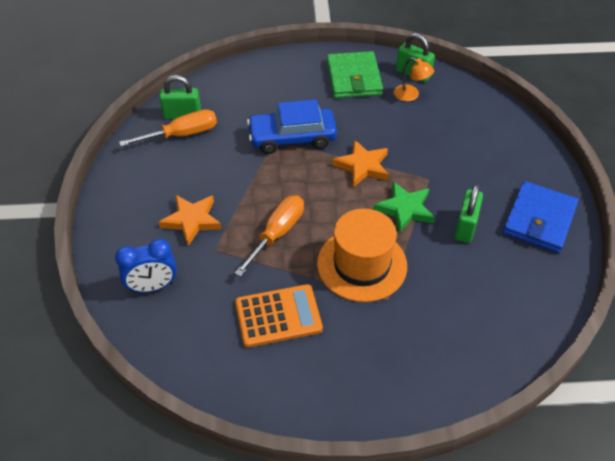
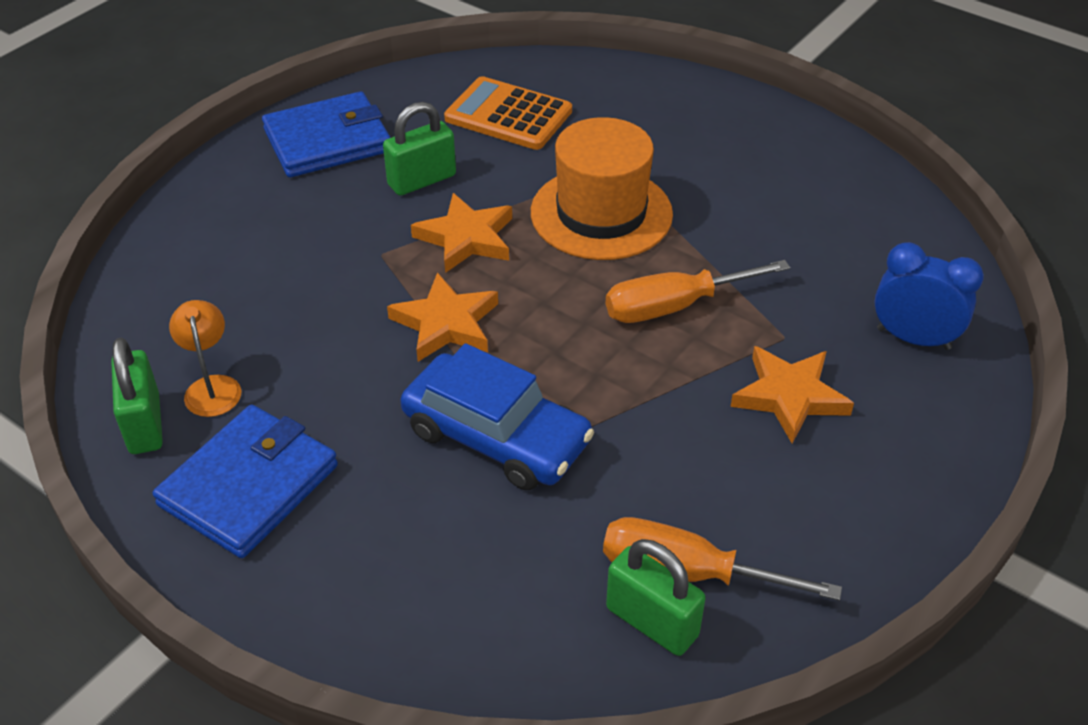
camera: 140 degrees left, 5 degrees down
orange calculator [235,284,323,348] -> orange calculator moved to [444,76,572,150]
green wallet [327,51,383,98] -> blue wallet [153,405,338,558]
green star [373,182,435,233] -> orange star [411,193,512,273]

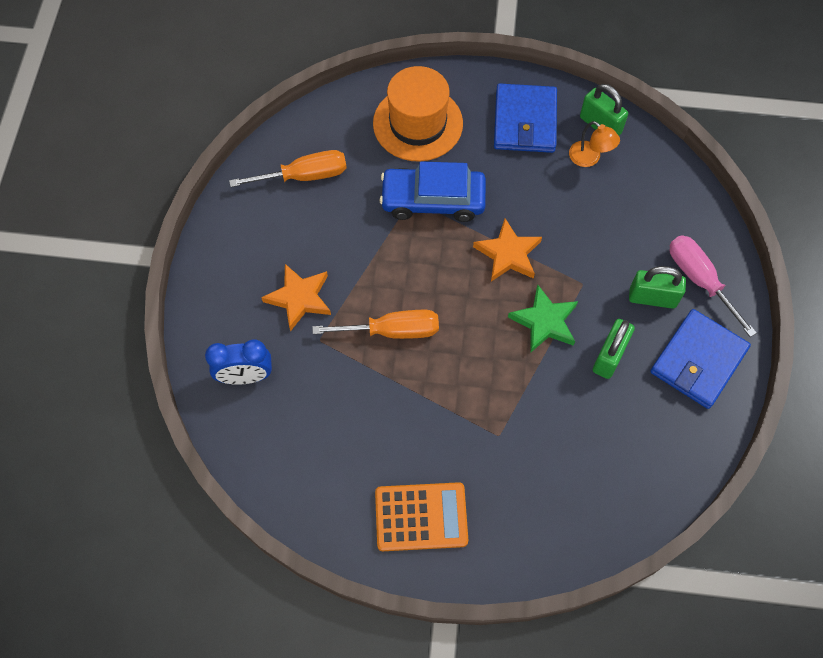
camera: 150 degrees right, 20 degrees up
orange star [411,193,512,273] -> green star [508,285,578,353]
orange calculator [444,76,572,150] -> orange calculator moved to [375,482,468,551]
orange hat [531,117,673,260] -> orange hat moved to [373,66,463,161]
orange screwdriver [606,260,790,323] -> orange screwdriver turned 45 degrees clockwise [312,310,439,339]
green padlock [606,539,706,656] -> green padlock moved to [629,266,686,309]
none -> pink screwdriver [670,235,757,337]

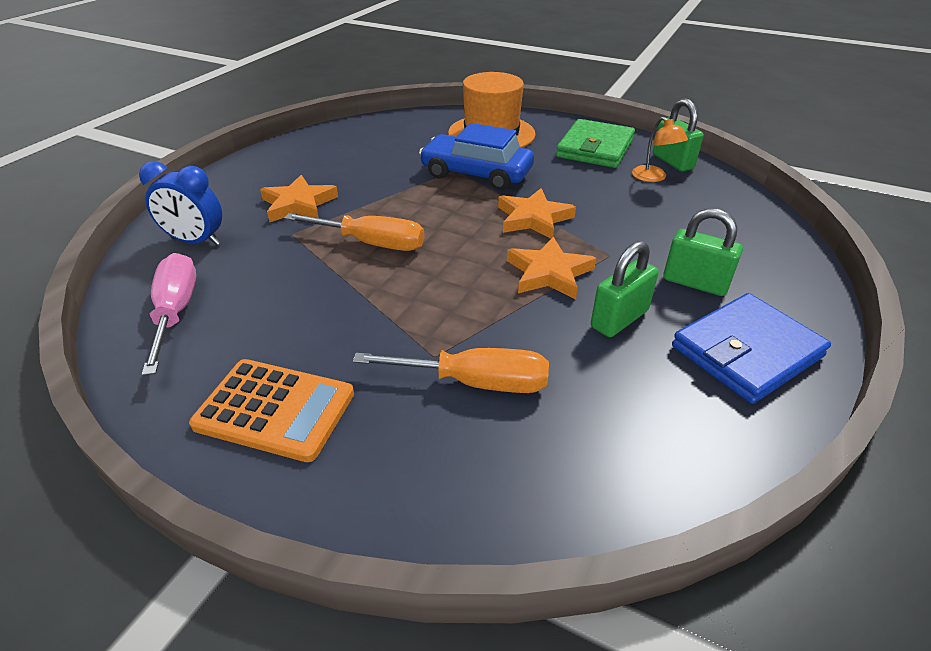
camera: 20 degrees right, 25 degrees down
orange screwdriver [229,150,347,187] -> orange screwdriver moved to [353,348,549,393]
blue wallet [494,84,557,153] -> green wallet [556,119,635,168]
green star [508,285,578,353] -> orange star [507,237,596,299]
pink screwdriver [670,235,757,337] -> pink screwdriver moved to [142,253,197,376]

